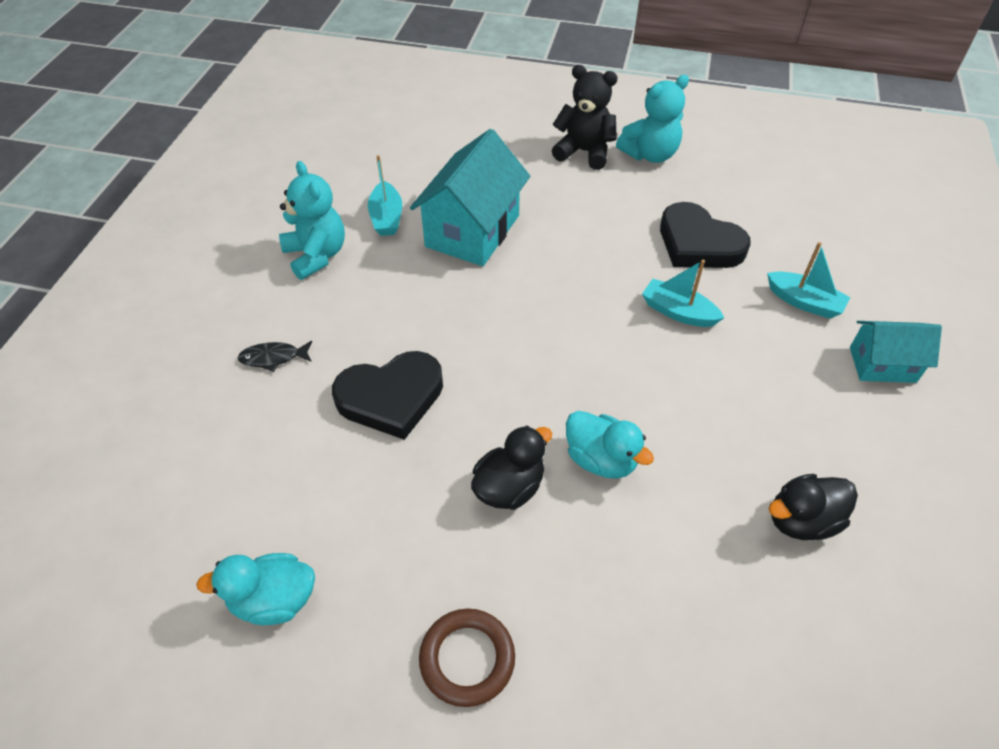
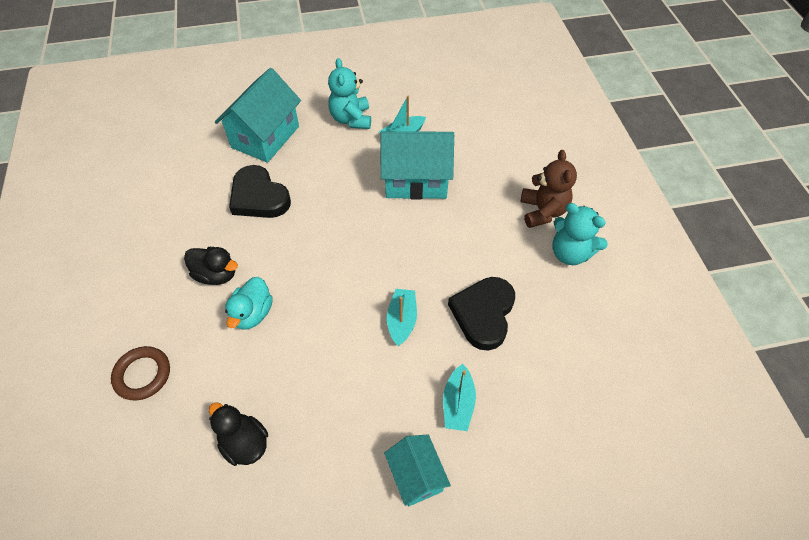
camera: 65 degrees right, 5 degrees up
turquoise duck [196,553,315,625] -> none
black fish [237,341,312,372] -> turquoise house [215,68,301,163]
turquoise teddy bear [279,161,345,280] -> turquoise teddy bear turned 135 degrees clockwise [328,58,371,129]
brown ring [419,608,515,707] -> brown ring moved to [111,346,170,400]
black teddy bear [552,65,618,170] -> brown teddy bear [521,150,577,228]

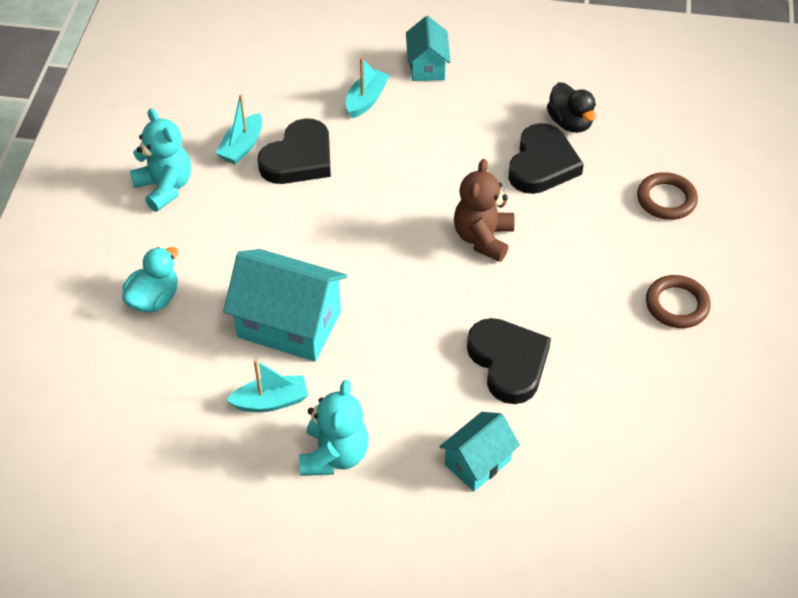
camera: 160 degrees left, 5 degrees down
black duck [184,247,238,285] -> none
turquoise house [215,68,301,163] -> turquoise house [439,412,520,491], size x0.58
turquoise duck [225,277,273,330] -> turquoise duck moved to [122,247,179,313]
turquoise boat [387,289,417,346] -> turquoise boat moved to [216,94,262,165]
brown teddy bear [521,150,577,228] -> brown teddy bear moved to [454,159,515,262]
none -> black heart [508,123,584,194]
none -> brown ring [646,275,711,328]

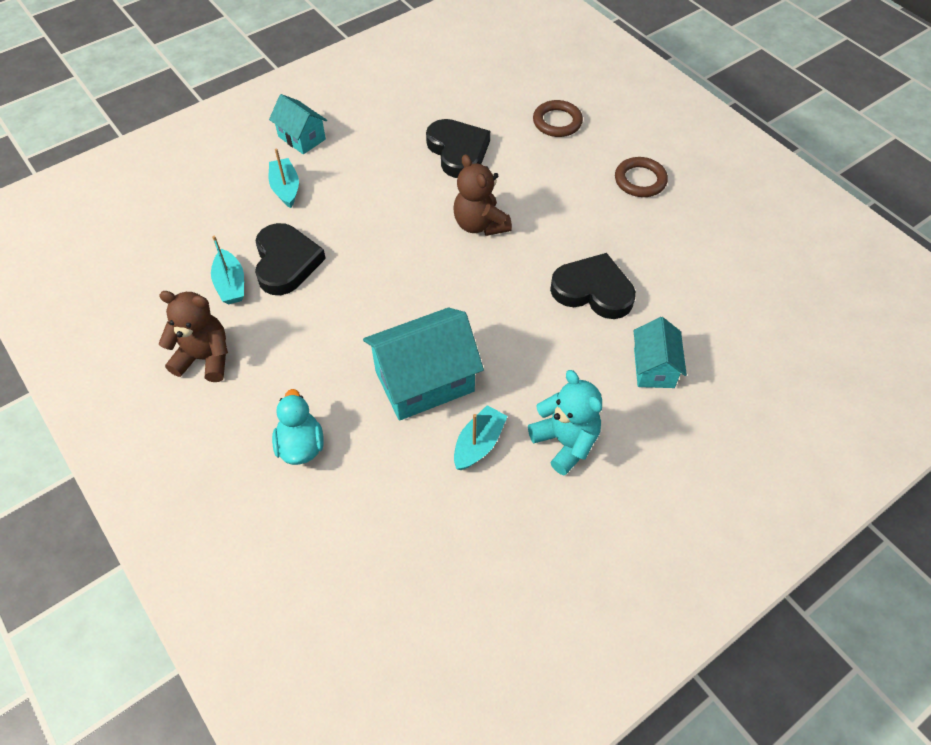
camera: 45 degrees left, 5 degrees up
turquoise teddy bear [130,108,191,212] -> brown teddy bear [159,291,228,382]
black duck [547,82,597,133] -> none

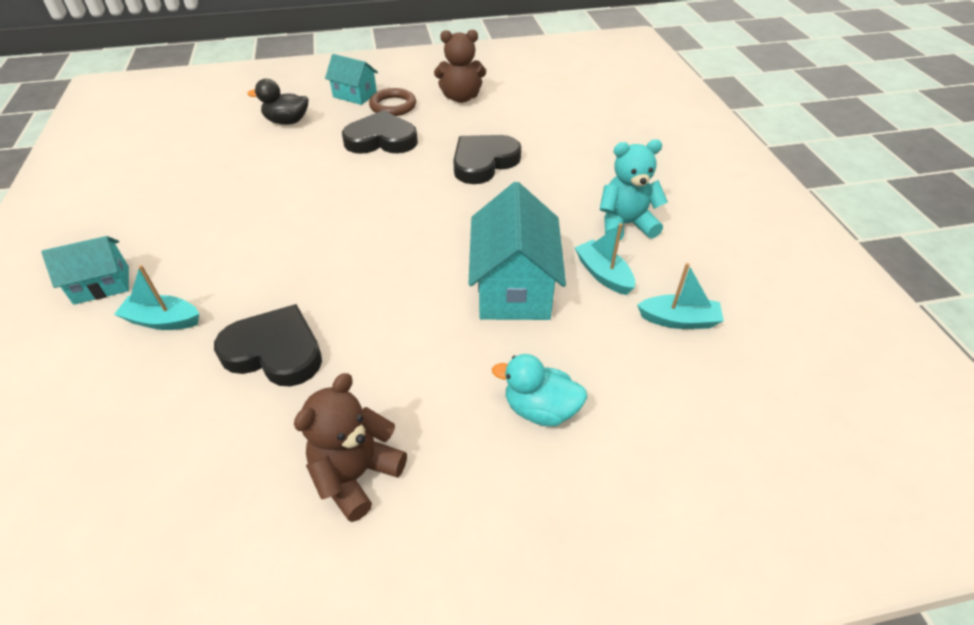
camera: 65 degrees left, 10 degrees down
turquoise boat [211,236,244,304] -> turquoise boat moved to [637,263,724,329]
black heart [426,119,490,178] -> black heart moved to [342,110,418,154]
brown teddy bear [453,154,512,236] -> brown teddy bear moved to [434,30,486,103]
brown ring [533,100,583,137] -> black duck [247,79,308,125]
turquoise house [634,317,687,388] -> turquoise house moved to [325,54,378,105]

